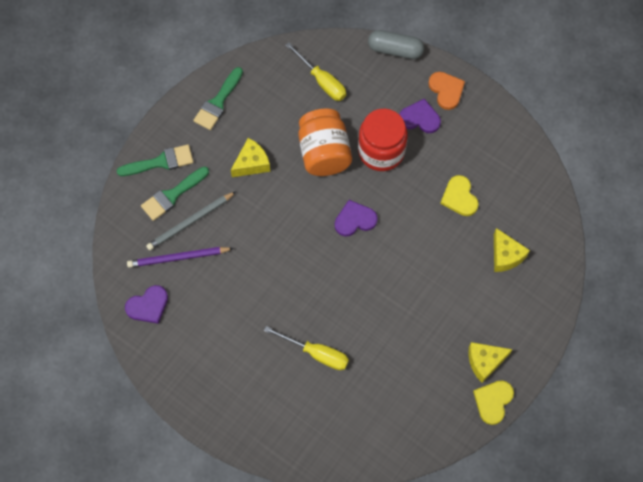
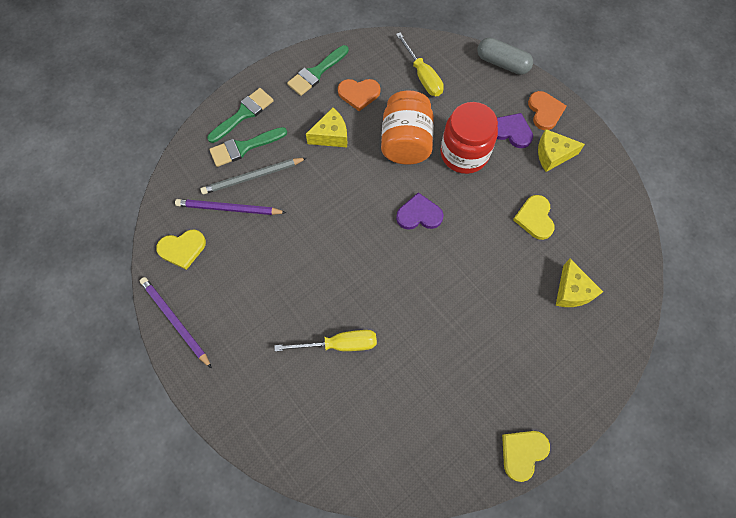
camera: 15 degrees right, 0 degrees up
green brush [117,144,193,176] -> green brush turned 45 degrees counterclockwise [207,88,274,143]
purple heart [125,285,168,324] -> yellow heart [156,230,206,270]
yellow screwdriver [264,326,349,370] -> yellow screwdriver turned 45 degrees counterclockwise [274,330,377,351]
yellow cheese [468,342,512,383] -> yellow cheese moved to [538,129,585,172]
none -> purple pencil [140,277,212,368]
none -> orange heart [338,79,381,111]

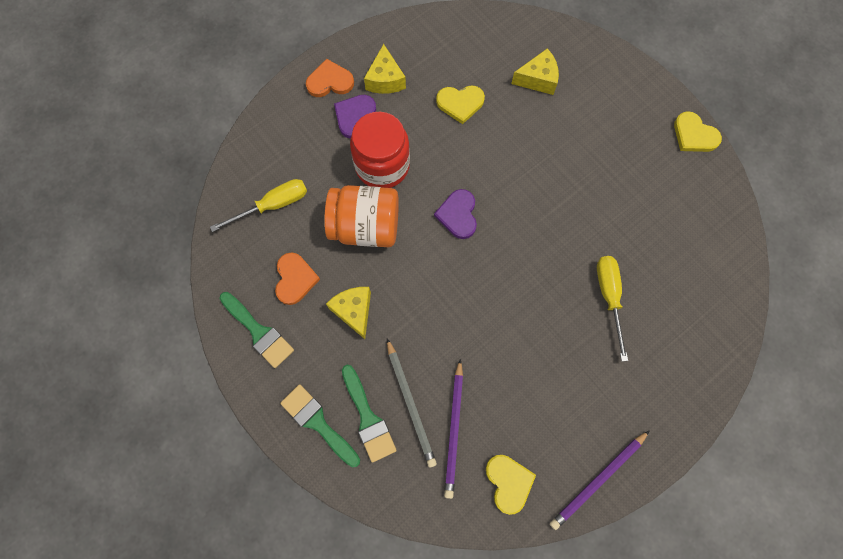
camera: 90 degrees left, 5 degrees up
grey capsule [478,38,533,75] -> none

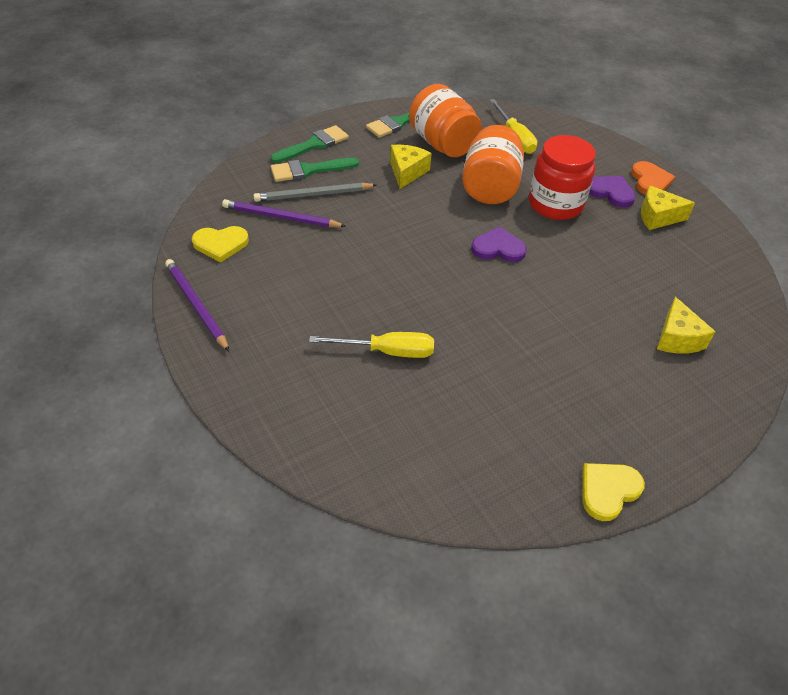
camera: 95 degrees right, 25 degrees down
orange heart [275,252,320,305] -> orange jar [409,84,482,157]
yellow cheese [326,287,371,339] -> yellow cheese turned 60 degrees counterclockwise [390,145,432,189]
yellow heart [436,85,485,124] -> none

